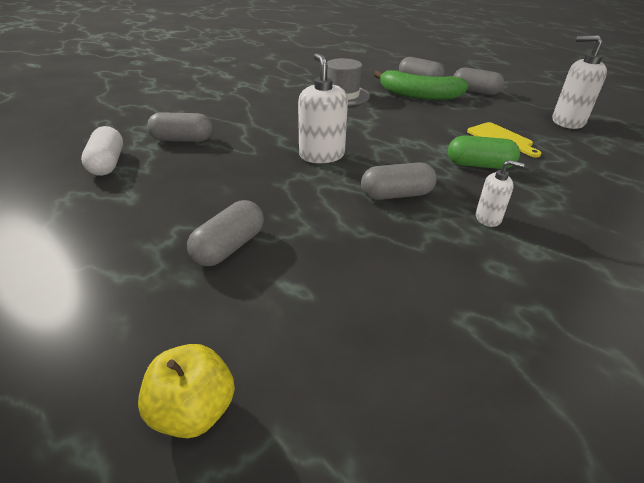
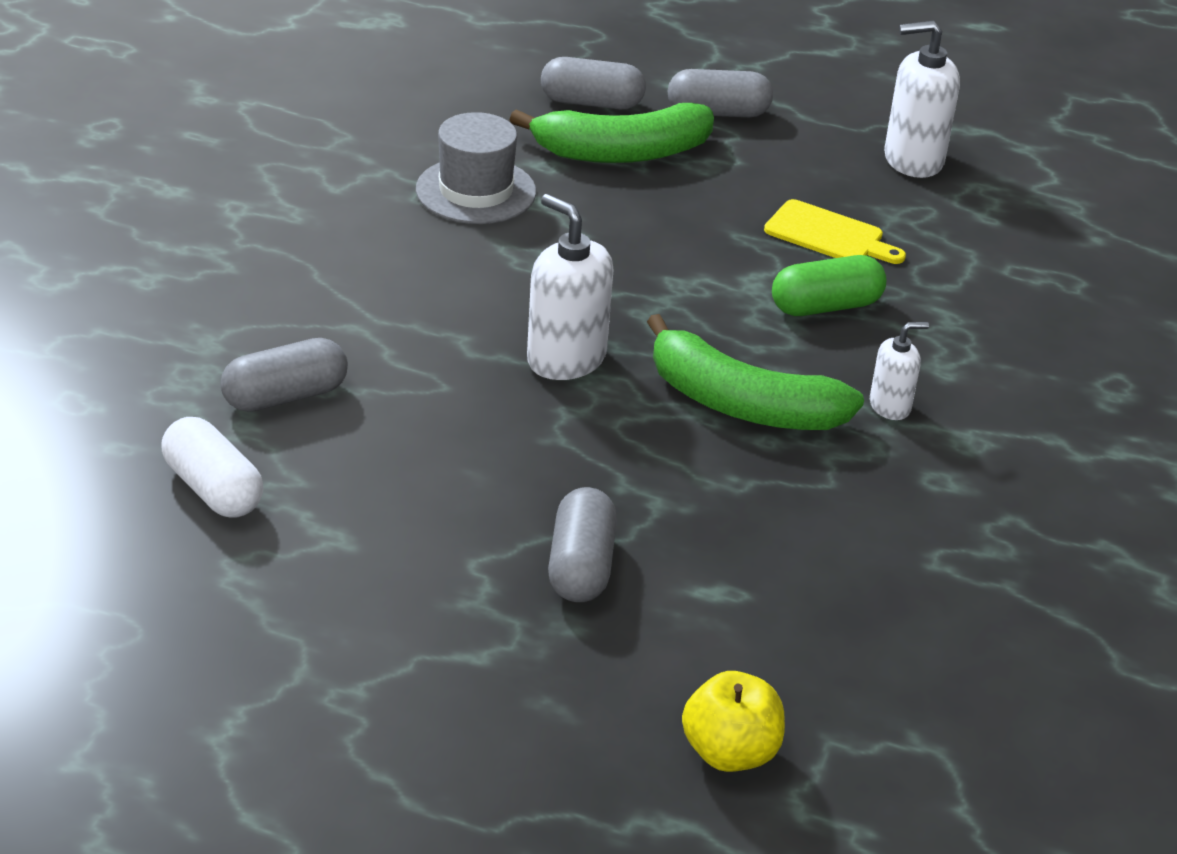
camera: 30 degrees left, 0 degrees up
grey capsule [361,162,437,200] -> green banana [647,314,864,430]

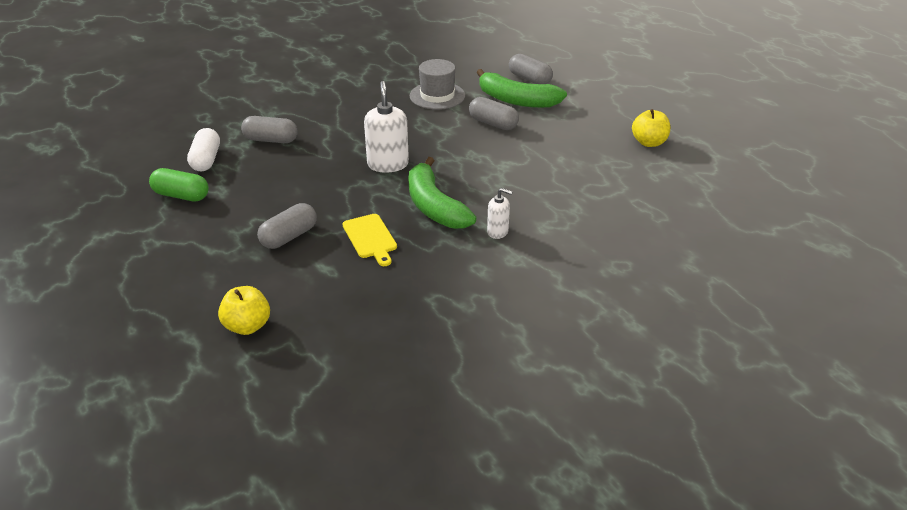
camera: 40 degrees right, 0 degrees up
grey capsule [668,69,773,117] -> grey capsule moved to [469,97,519,130]
yellow cutting board [764,199,906,264] -> yellow cutting board moved to [343,214,397,266]
green capsule [772,255,886,316] -> green capsule moved to [149,168,209,201]
white soap dispenser [884,21,960,178] -> yellow apple [632,109,670,147]

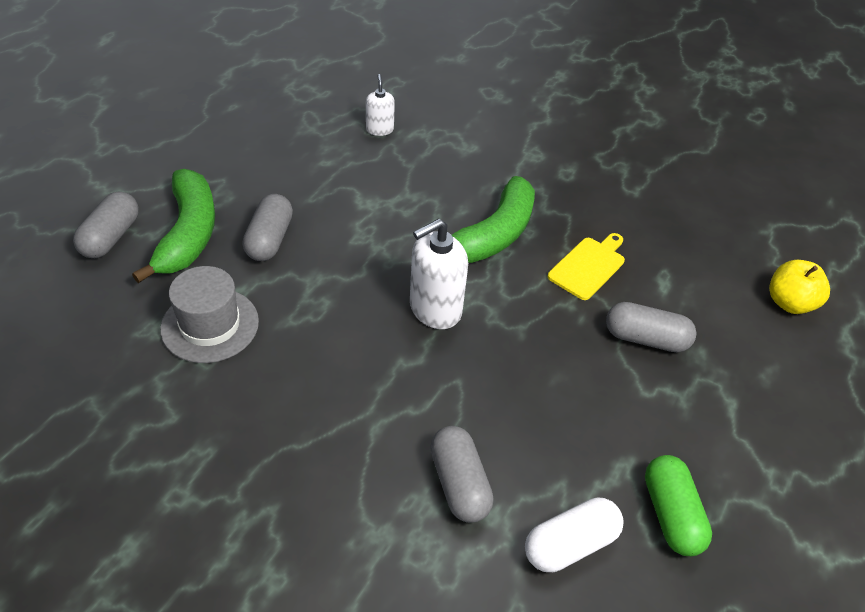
camera: 120 degrees left, 10 degrees up
white soap dispenser [487,188,513,239] -> white soap dispenser moved to [366,74,395,136]
yellow apple [632,109,670,147] -> none

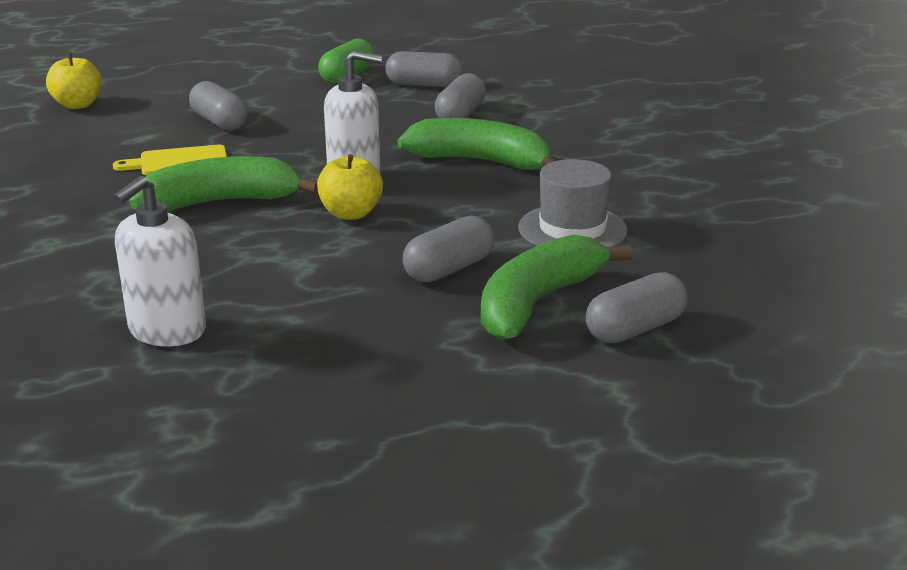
camera: 140 degrees left, 20 degrees down
white soap dispenser [366,74,395,136] -> white soap dispenser [113,176,206,346], size x1.77
white capsule [525,497,624,572] -> grey capsule [385,51,462,87]
none -> yellow apple [317,154,383,220]
none -> green banana [398,118,557,170]

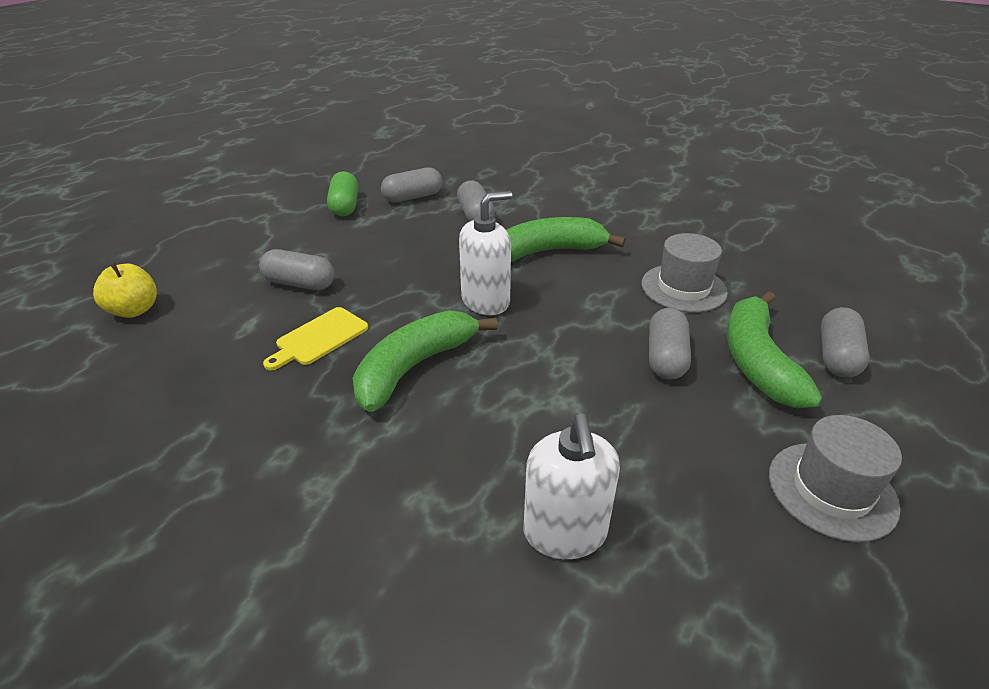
camera: 35 degrees left, 10 degrees up
yellow apple [317,154,383,220] -> none
none -> grey hat [769,415,902,542]

